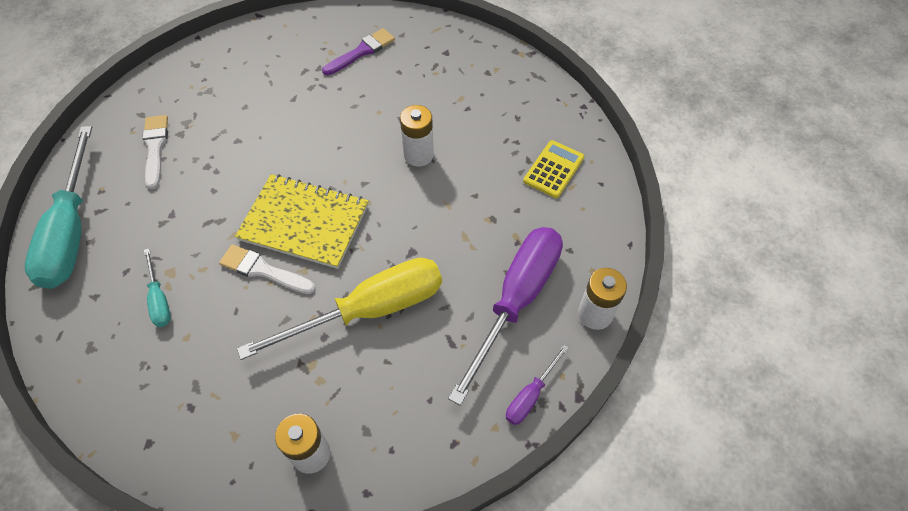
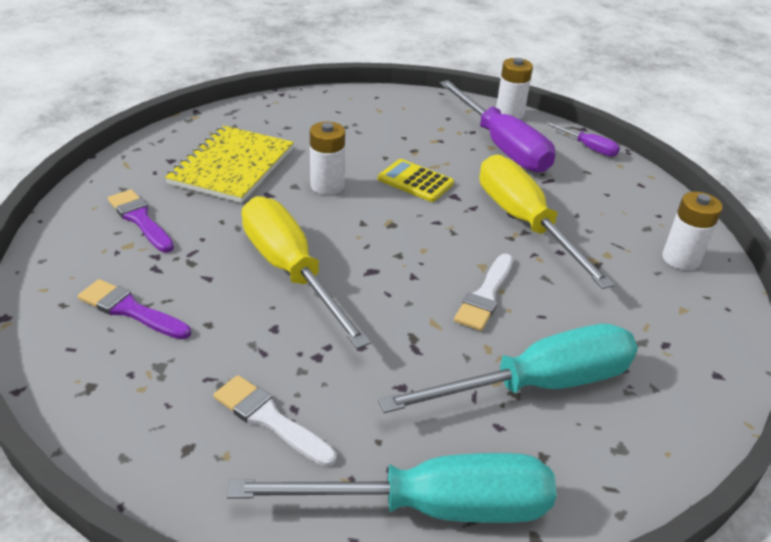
camera: 90 degrees left, 20 degrees down
white brush [142,115,168,189] -> white brush turned 45 degrees clockwise [213,375,337,467]
turquoise screwdriver [144,248,171,327] -> turquoise screwdriver [378,324,638,413], size x2.21
yellow notebook [235,174,368,269] -> yellow notebook moved to [165,125,294,203]
purple screwdriver [448,227,563,405] -> purple screwdriver turned 150 degrees counterclockwise [440,80,555,173]
yellow calculator [523,140,585,198] -> yellow calculator moved to [378,159,454,202]
none -> purple brush [78,279,191,339]
none -> yellow screwdriver [242,196,371,349]

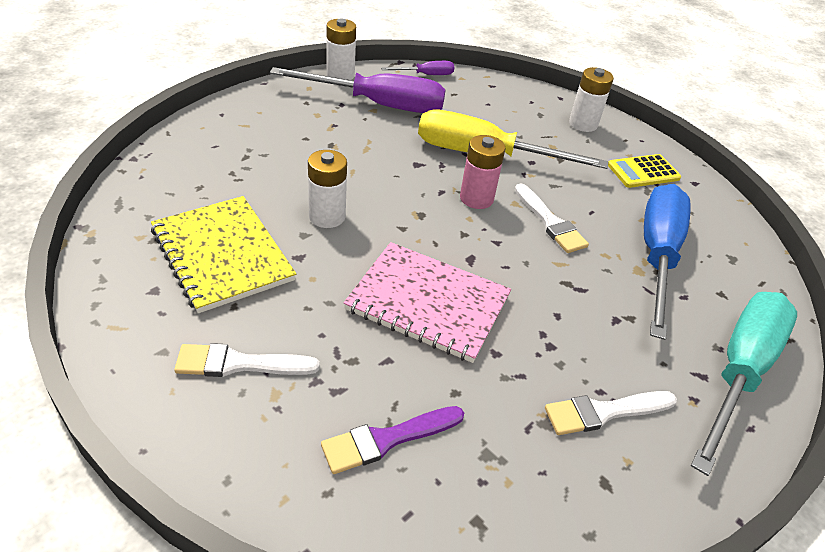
camera: 55 degrees left, 5 degrees up
purple brush [108,189,174,253] -> white brush [174,343,320,377]
yellow screwdriver [242,196,371,349] -> pink notebook [344,242,511,363]
yellow calculator [378,159,454,202] -> yellow calculator moved to [608,154,681,188]
turquoise screwdriver [378,324,638,413] -> blue screwdriver [644,184,691,340]
none -> pink battery [460,135,505,209]

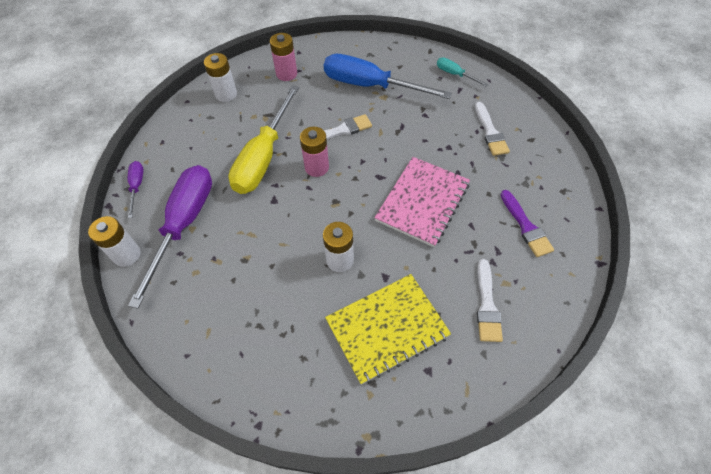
camera: 80 degrees left, 15 degrees up
yellow calculator [608,154,681,188] -> pink battery [270,33,297,81]
turquoise screwdriver [691,292,797,476] -> turquoise screwdriver [437,57,489,87], size x0.45

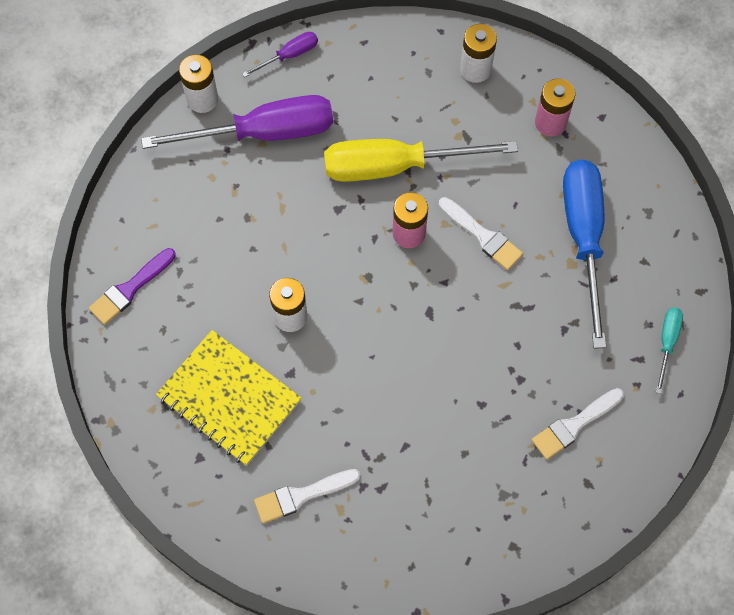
camera: 65 degrees right, 10 degrees up
pink notebook [374,157,470,247] -> none
purple brush [501,190,554,257] -> purple brush moved to [89,248,176,325]

